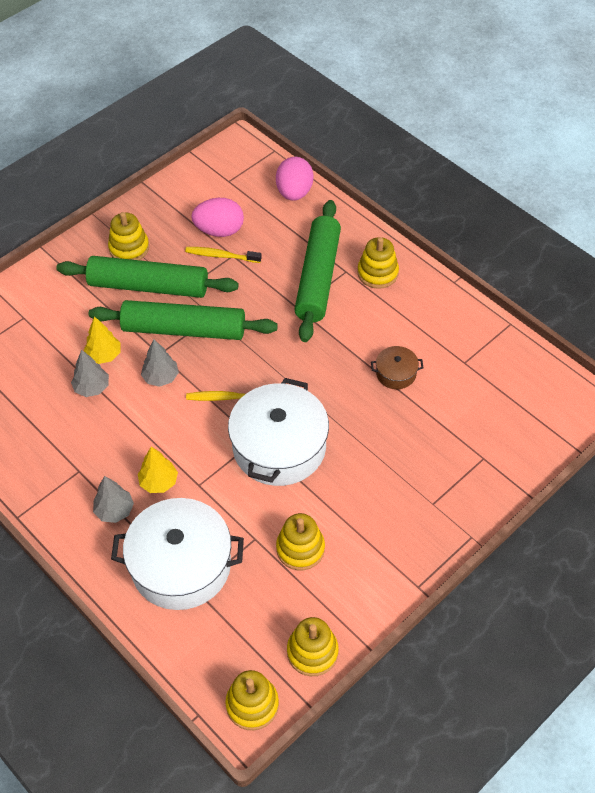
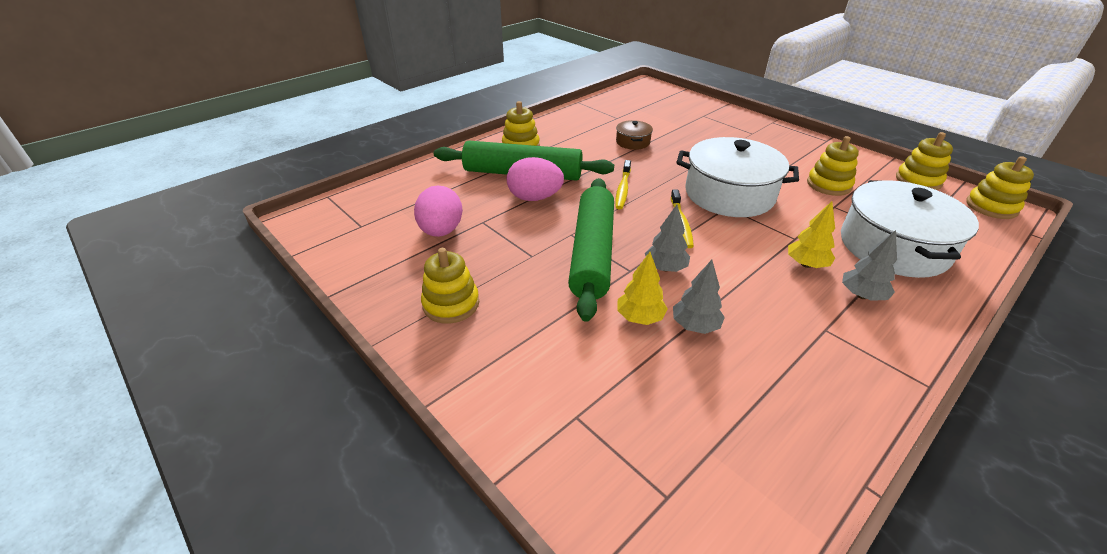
camera: 90 degrees left, 15 degrees down
green rolling pin [56,256,239,298] -> none
yellow toothbrush [185,247,262,263] -> yellow toothbrush moved to [615,160,631,209]
pink egg [276,157,314,201] -> pink egg moved to [507,157,564,201]

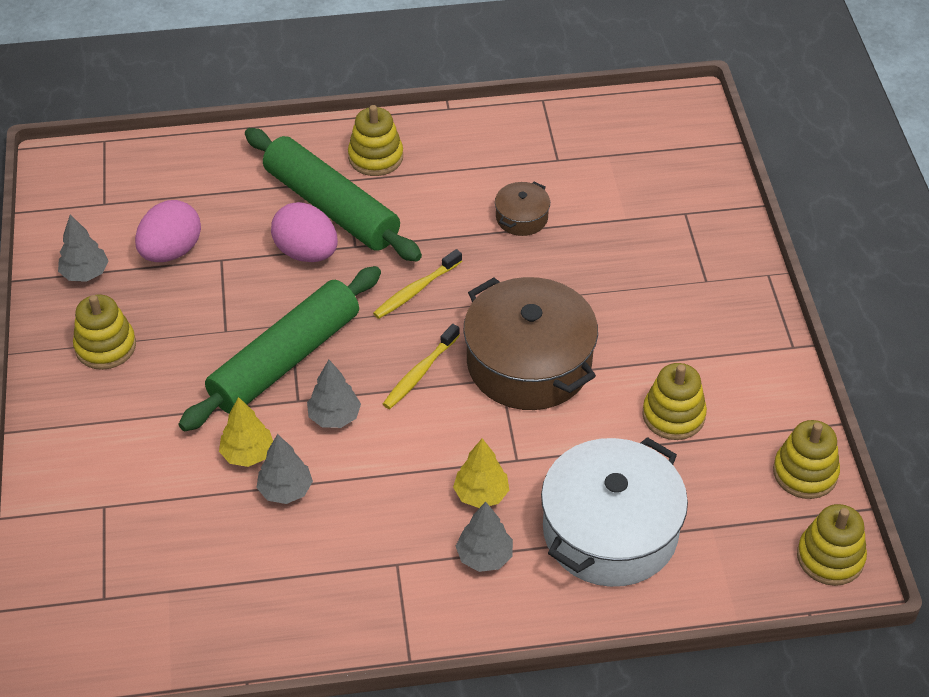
camera: 35 degrees right, 10 degrees up
white pot [676,137,799,217] -> brown pot [463,277,598,410]
none -> grey tree [58,215,109,282]

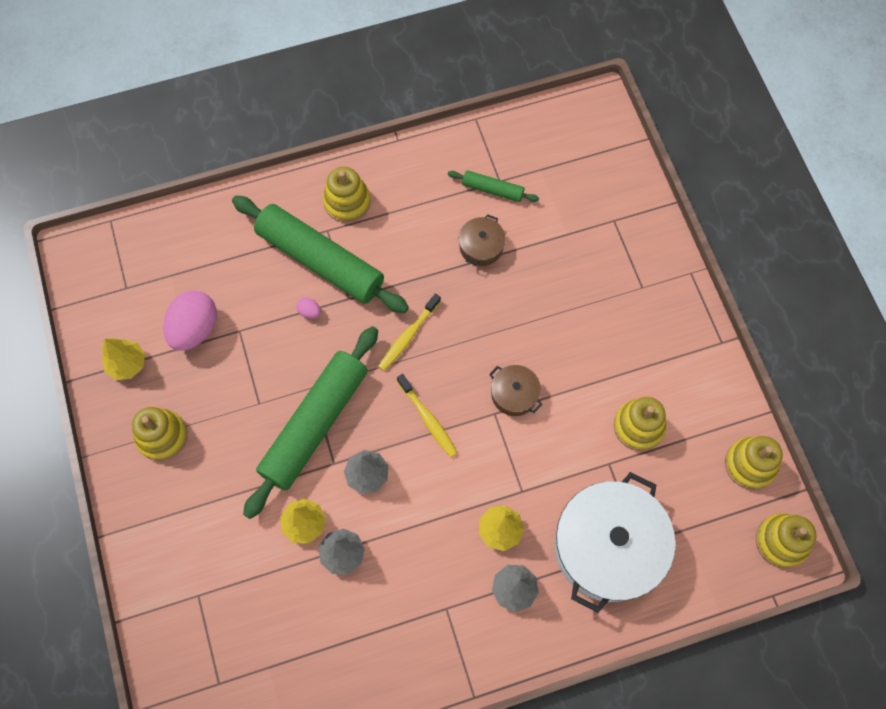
camera: 10 degrees left, 20 degrees up
grey tree [58,215,109,282] -> yellow tree [102,338,145,380]
pink egg [271,202,338,262] -> pink egg [296,298,321,319], size x0.41
yellow toothbrush [383,324,460,409] -> yellow toothbrush turned 60 degrees counterclockwise [397,374,457,457]
brown pot [463,277,598,410] -> brown pot [489,365,542,416], size x0.45
none -> green rolling pin [448,170,539,202]

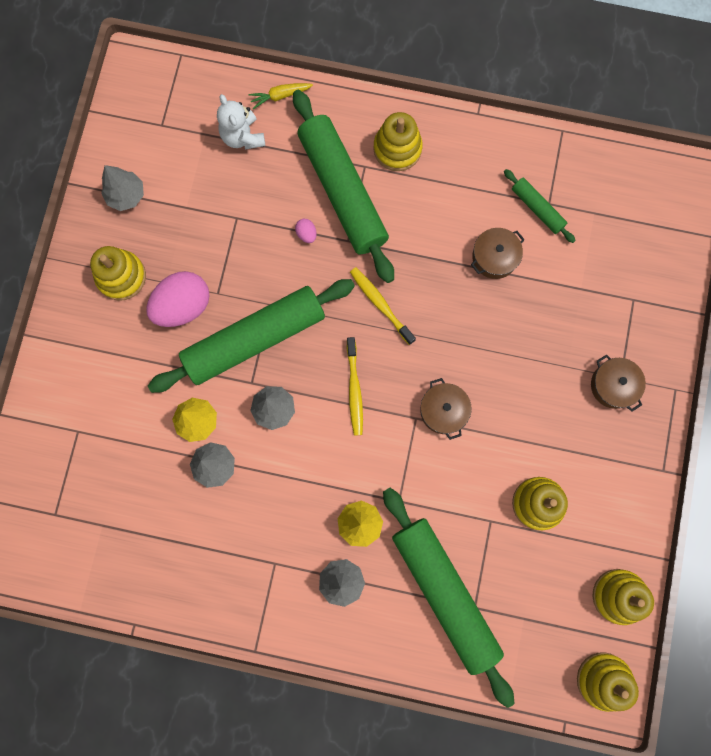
camera: 30 degrees right, 10 degrees up
yellow tree [102,338,145,380] -> grey tree [101,165,144,211]
pink egg [163,290,217,351] -> pink egg moved to [146,271,210,327]
yellow toothbrush [378,293,441,371] -> yellow toothbrush turned 75 degrees clockwise [350,267,416,345]
white pot [555,472,675,613] -> green rolling pin [383,488,514,708]
none -> white teddy bear [217,94,265,149]
none -> yellow carrot [248,83,313,109]
none -> brown pot [591,354,646,412]

